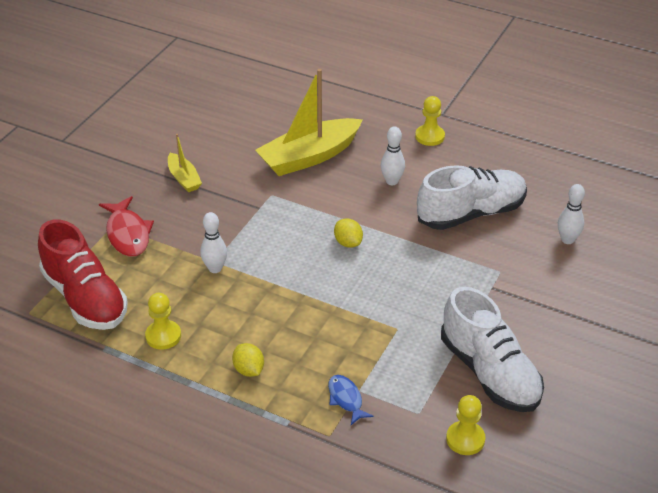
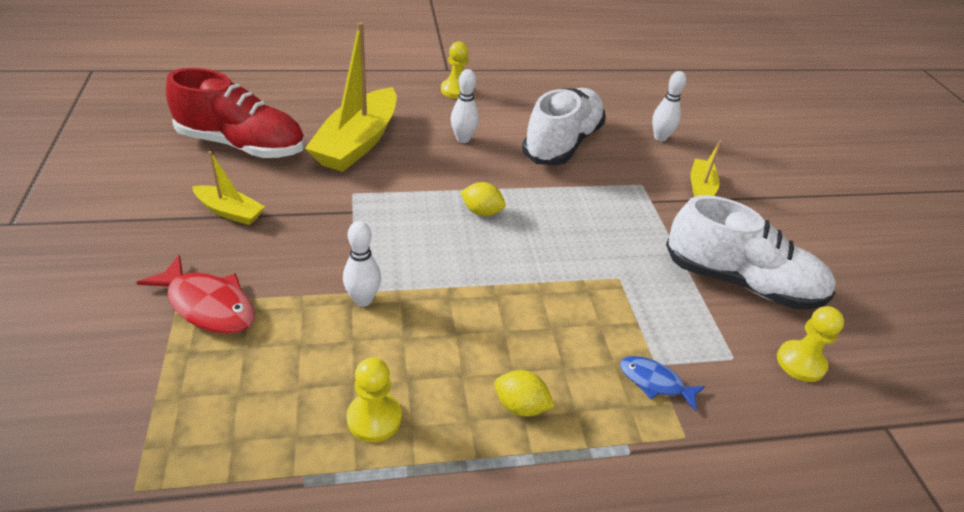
camera: 40 degrees left, 0 degrees up
red shoe [38,220,128,330] -> red shoe moved to [166,68,305,158]
none -> yellow boat [690,141,722,197]

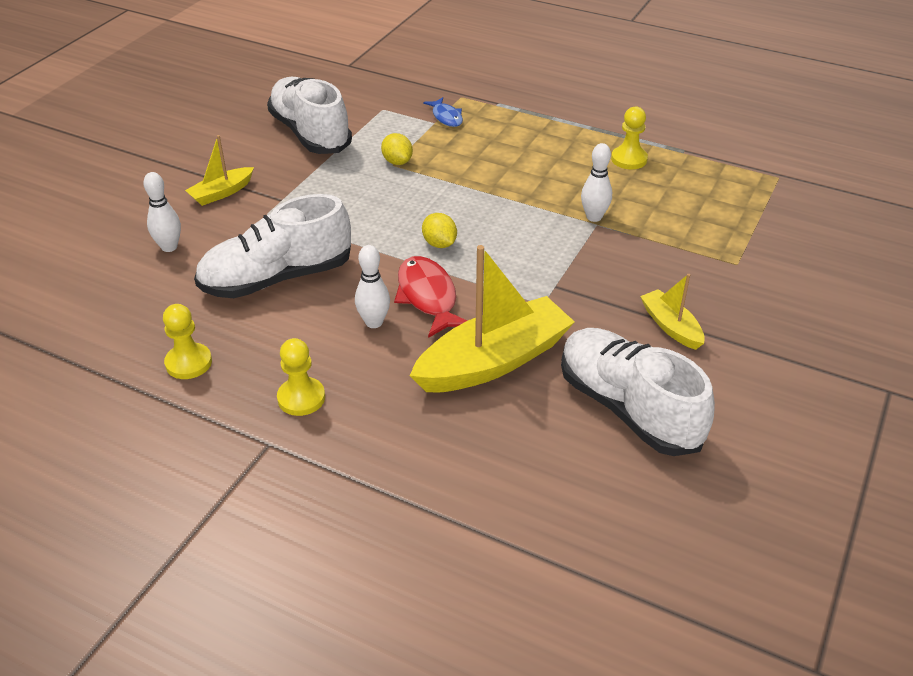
camera: 140 degrees left, 0 degrees up
red fish [136,255,255,334] -> red fish moved to [394,256,467,338]
red shoe [166,68,305,158] -> white shoe [561,328,715,456]
yellow lemon [494,370,555,417] -> yellow lemon moved to [381,133,413,165]
yellow pawn [777,306,844,382] -> yellow pawn moved to [163,304,212,379]

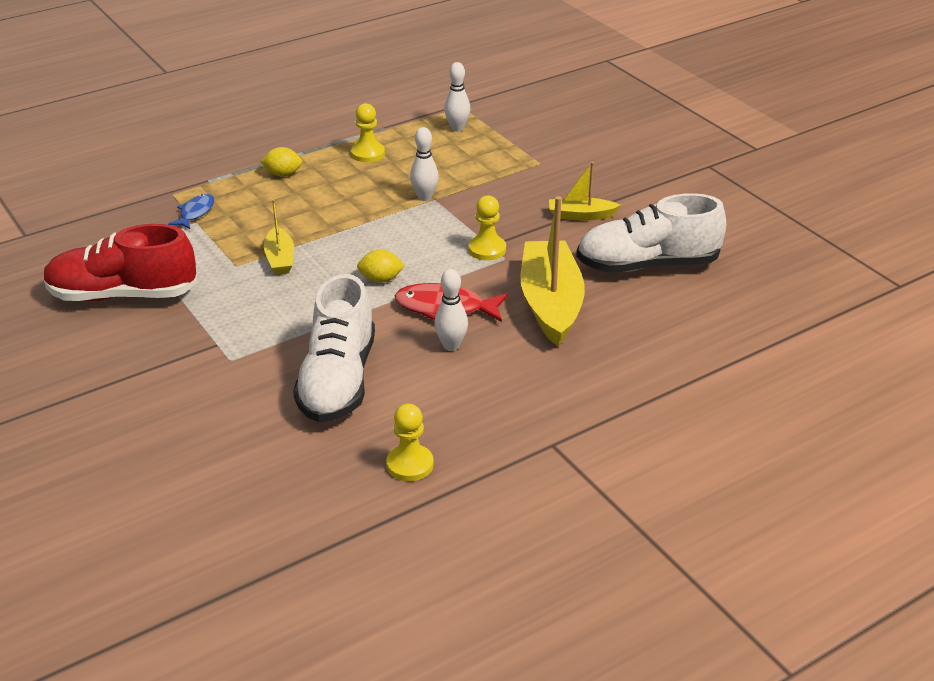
camera: 60 degrees left, 5 degrees down
white bowling pin [143,172,181,252] -> white bowling pin moved to [444,62,471,132]
yellow boat [185,135,254,206] -> yellow boat moved to [264,199,294,275]
white shoe [267,77,352,154] -> red shoe [43,224,198,301]
yellow pawn [277,338,325,416] -> yellow pawn moved to [468,195,506,260]
yellow lemon [381,133,413,165] -> yellow lemon moved to [260,147,302,177]
blue fish [423,97,463,127] -> blue fish turned 75 degrees counterclockwise [168,194,214,229]

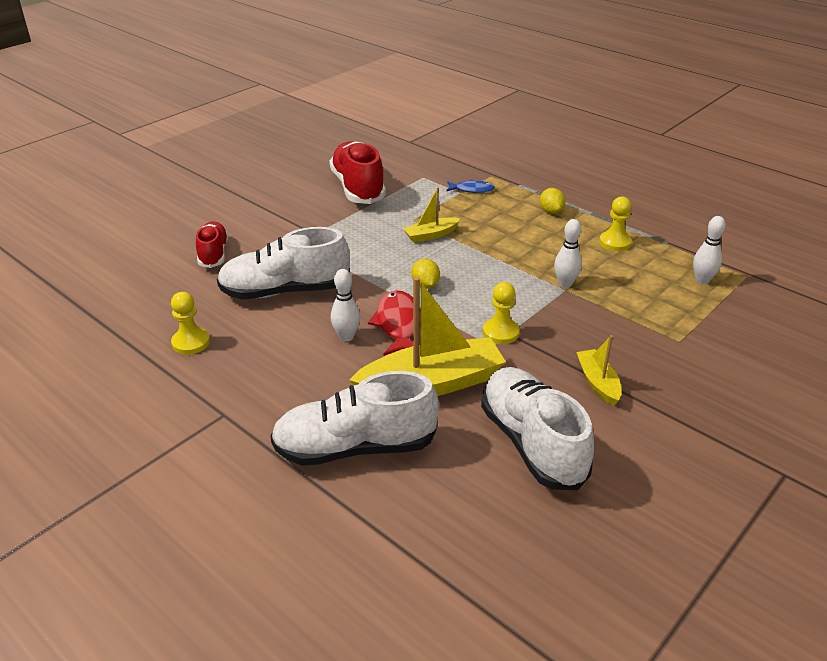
camera: 75 degrees right, 0 degrees up
none -> red shoe [196,222,228,268]
none -> white shoe [270,371,439,466]

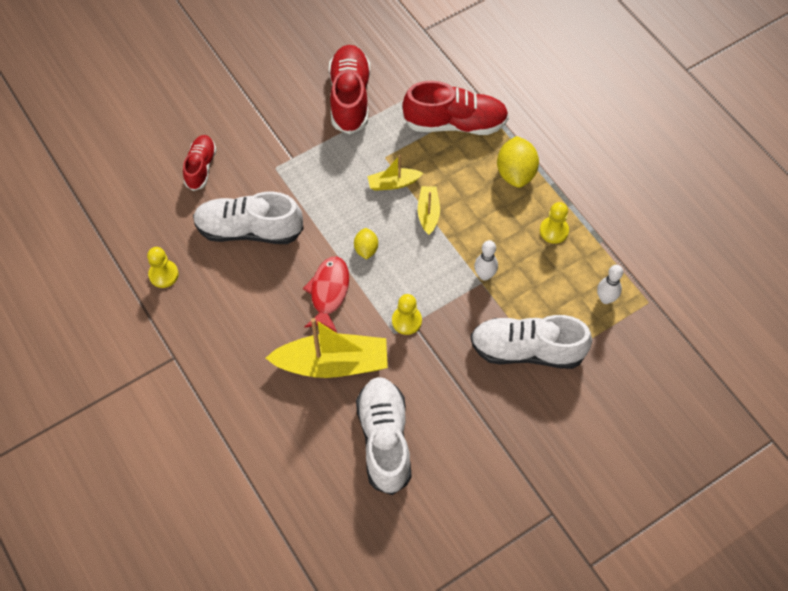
camera: 15 degrees right, 25 degrees up
white shoe [270,371,439,466] -> white shoe moved to [470,315,592,369]
white bowling pin [331,269,360,341] -> none
blue fish [446,179,495,193] -> red shoe [402,81,509,135]
yellow lemon [540,188,566,214] -> yellow lemon [497,136,539,188], size x1.75
yellow boat [576,335,621,406] -> yellow boat moved to [418,186,440,235]

